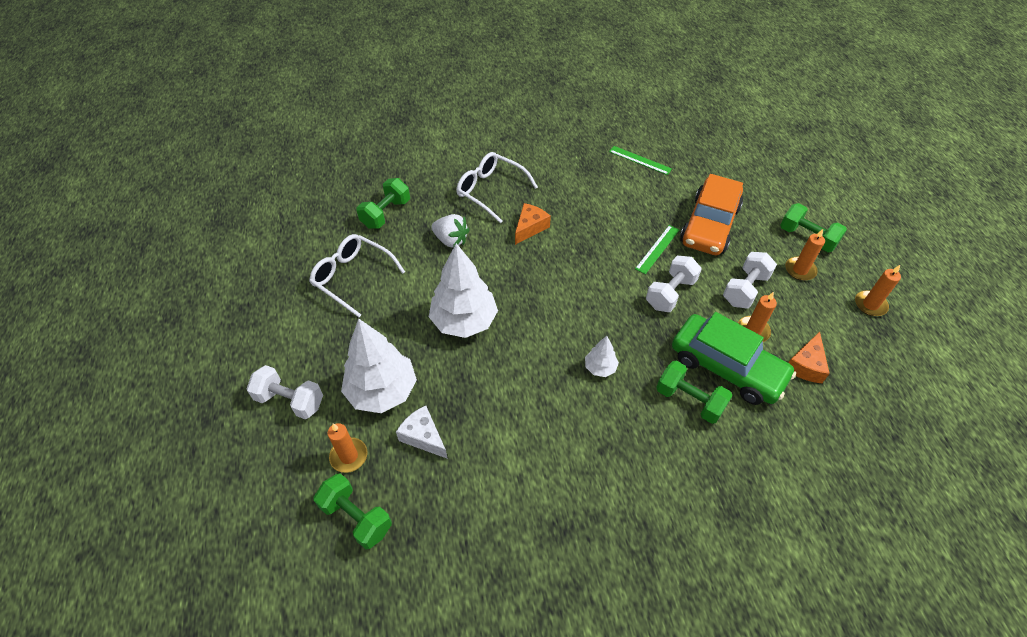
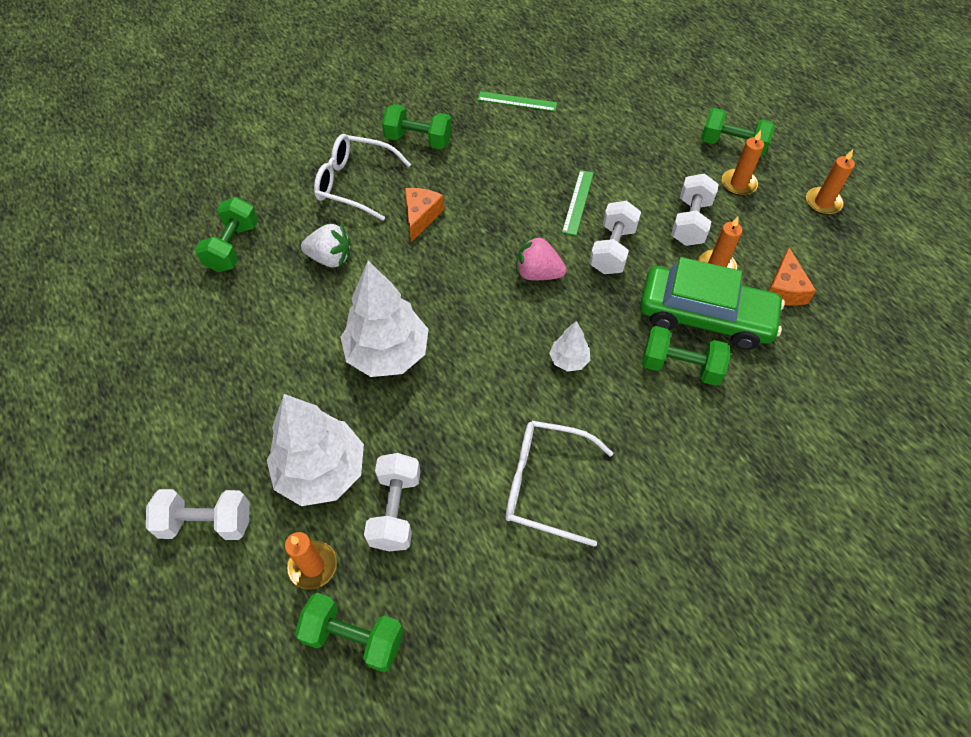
camera: 20 degrees left, 5 degrees up
white glasses [309,234,405,317] -> white glasses moved to [505,421,613,547]
white cheese [396,406,448,459] -> white dumbbell [364,453,421,551]
orange car [680,174,743,255] -> none
none -> green dumbbell [382,104,452,149]
none -> pink strawberry [516,235,567,280]

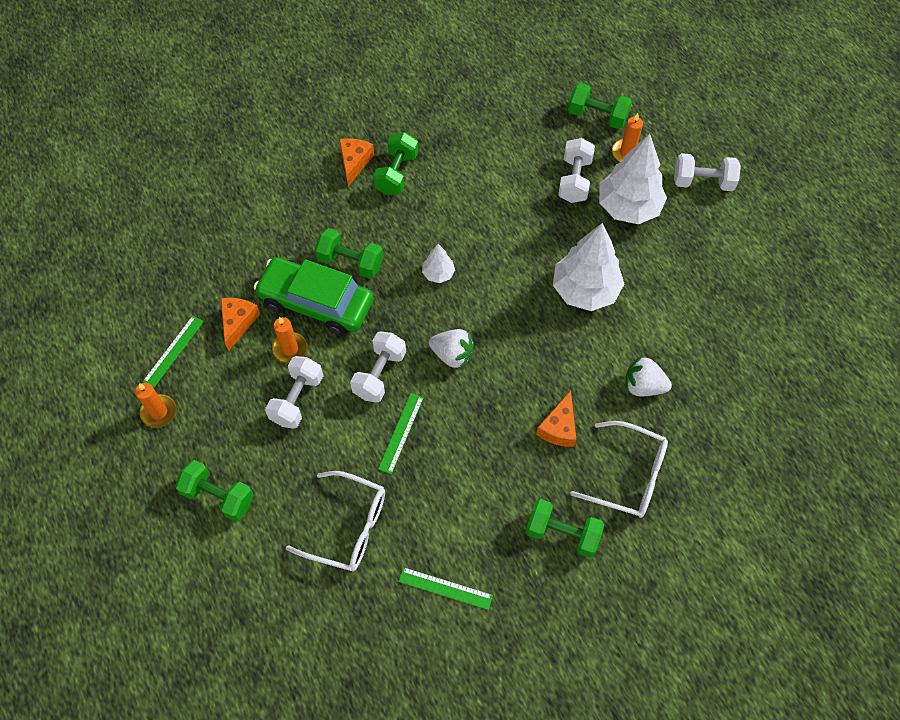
camera: 175 degrees left, 5 degrees up
green dumbbell [195,197,258,272] -> green dumbbell moved to [373,132,418,195]
white glasses [505,421,613,547] -> white glasses moved to [286,471,385,571]
pink strawberry [516,235,567,280] -> white strawberry [429,329,474,369]
orange candle [722,130,764,196] -> none
none -> green ruler [143,316,204,388]
none -> orange cheese [339,139,374,187]

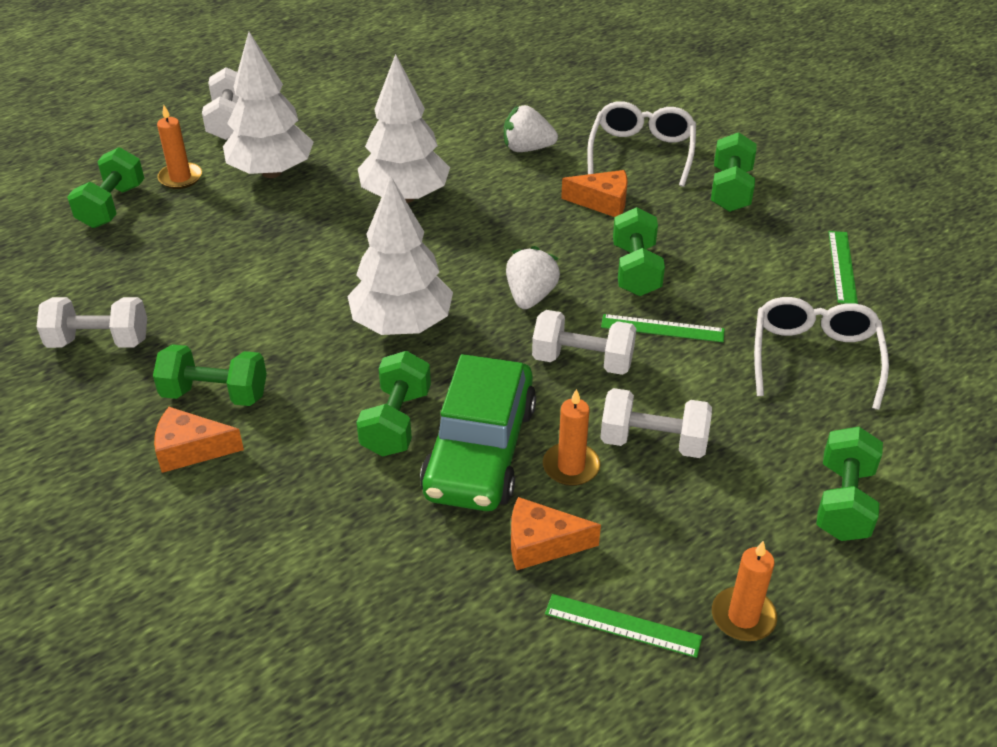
camera: 100 degrees left, 20 degrees down
white tree [422,244,455,283] -> white tree [347,176,453,335], size x2.11
white dumbbell [558,138,595,203] -> white dumbbell moved to [36,297,147,348]
white strawberry [625,355,672,396] -> white strawberry turned 90 degrees clockwise [504,105,558,152]
none -> green dumbbell [613,207,665,296]

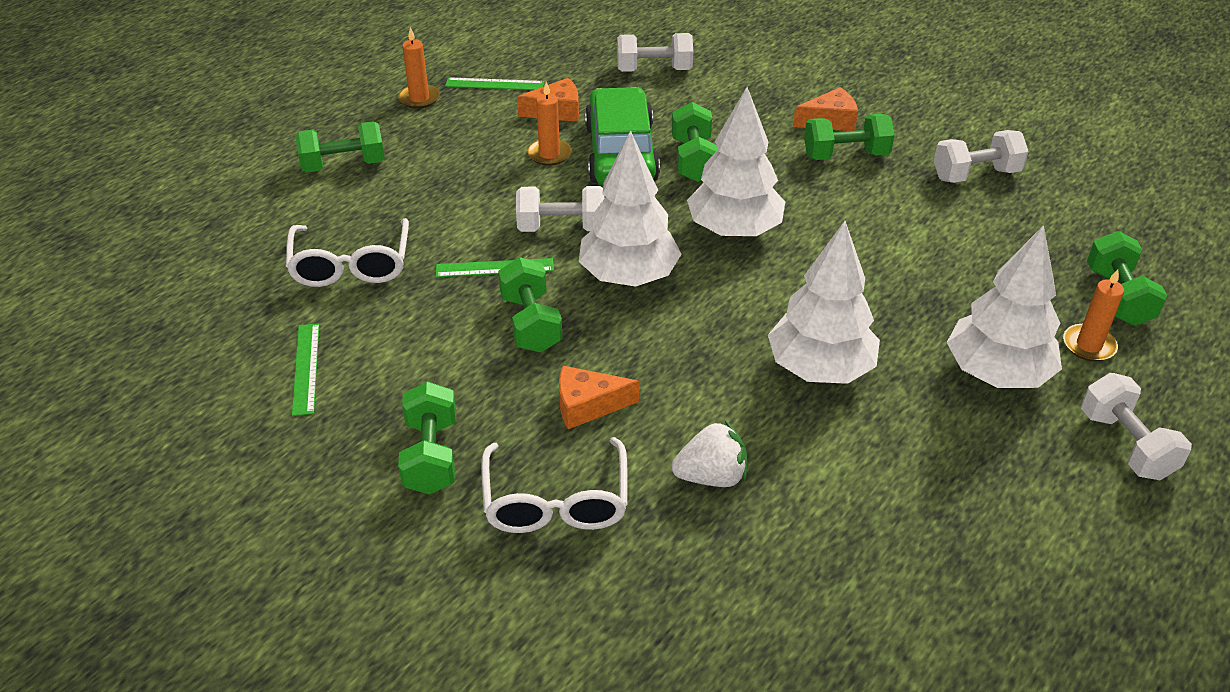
camera: 165 degrees right, 0 degrees up
white strawberry [506,246,560,309] -> white tree [579,130,682,287]
white dumbbell [600,388,712,458] -> white dumbbell moved to [617,33,693,72]
green dumbbell [816,426,883,541] -> green dumbbell turned 75 degrees clockwise [295,121,385,173]

